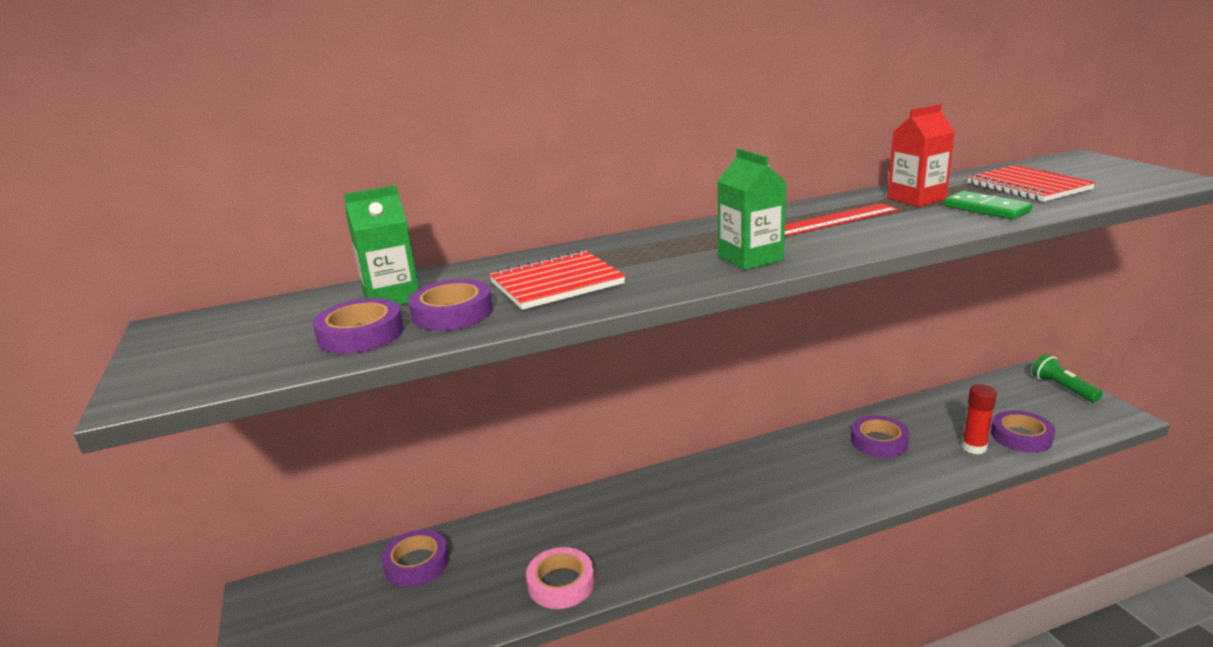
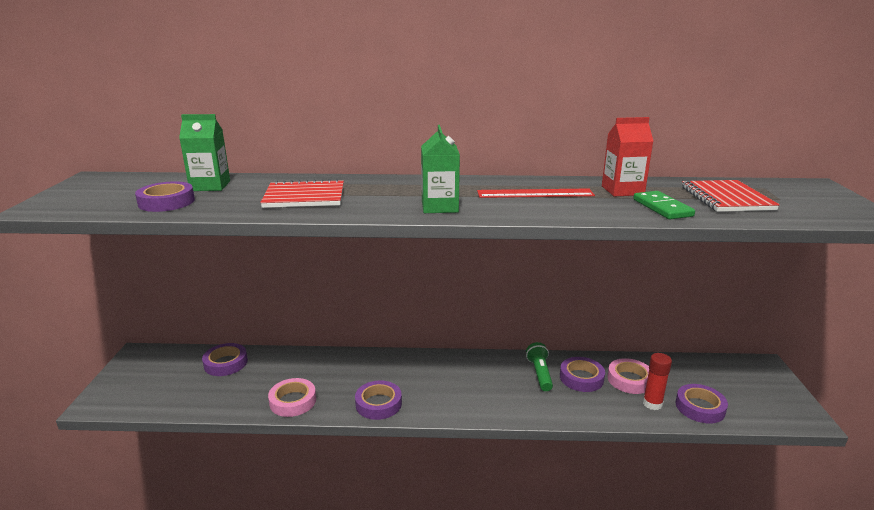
camera: 20 degrees right, 0 degrees up
purple tape [408,279,493,331] -> purple tape moved to [355,381,402,420]
green flashlight [1032,354,1103,403] -> green flashlight moved to [526,342,553,391]
none -> pink tape [607,358,649,394]

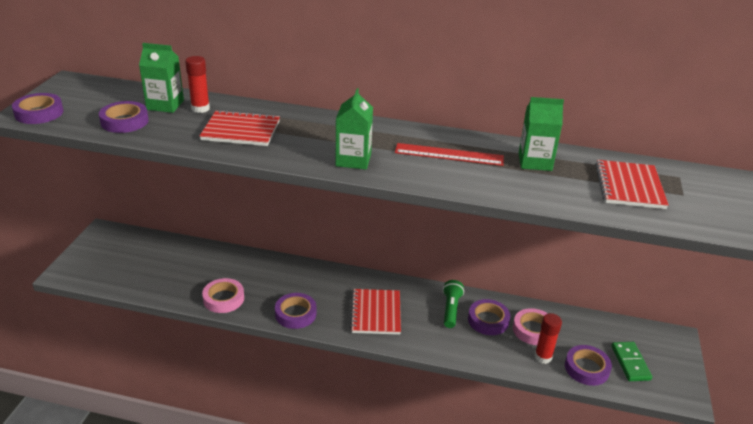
camera: 10 degrees right, 10 degrees up
purple tape [202,343,248,376] -> purple tape moved to [12,93,64,124]
red carton [602,117,653,197] -> green carton [519,97,564,171]
green domino [633,191,695,219] -> green domino moved to [611,342,652,381]
none -> red glue stick [185,56,210,113]
none -> red notebook [350,289,401,335]

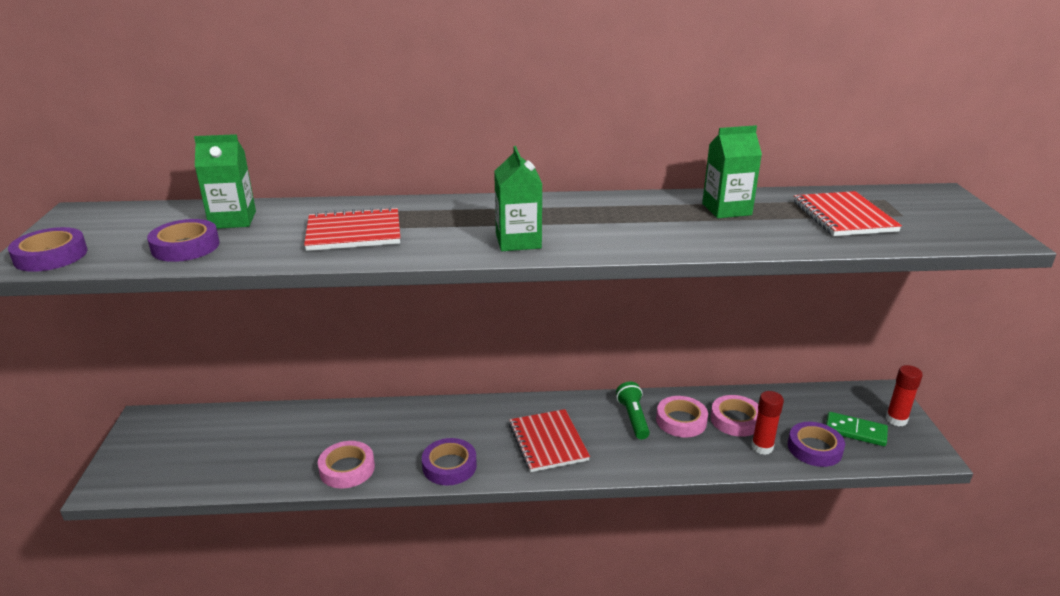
camera: 15 degrees left, 5 degrees down
red glue stick [185,56,210,113] -> red glue stick moved to [886,365,923,426]
red ruler [395,143,504,166] -> none
purple tape [468,299,510,335] -> pink tape [656,396,708,438]
green domino [611,342,652,381] -> green domino turned 45 degrees counterclockwise [826,412,888,446]

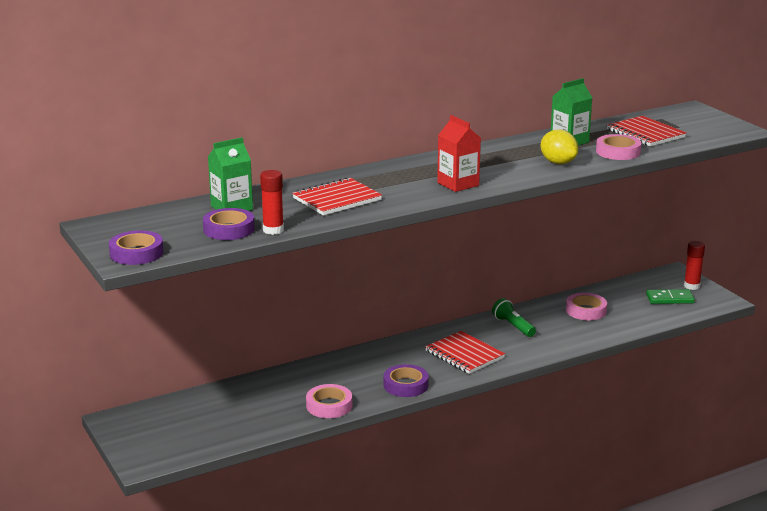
camera: 25 degrees left, 5 degrees down
green carton [494,146,542,251] -> red carton [437,115,481,192]
pink tape [656,396,708,438] -> pink tape moved to [596,134,642,160]
red glue stick [751,391,784,455] -> red glue stick moved to [260,170,284,235]
purple tape [788,422,845,467] -> none
none -> yellow lemon [541,130,578,164]

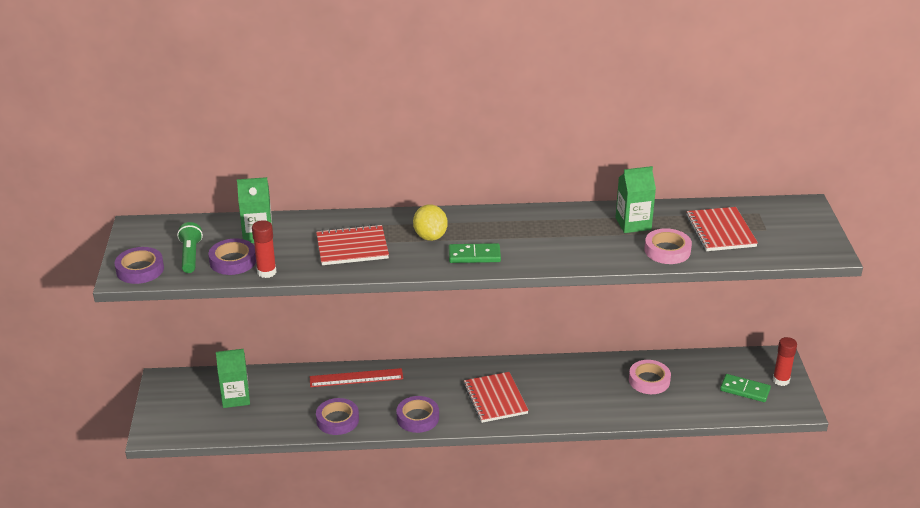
camera: 25 degrees right, 10 degrees up
pink tape [306,384,352,418] -> purple tape [316,398,359,435]
red carton [437,115,481,192] -> green domino [449,243,501,263]
green flashlight [492,298,536,337] -> green flashlight moved to [177,222,203,273]
yellow lemon [541,130,578,164] -> yellow lemon moved to [413,204,447,241]
none -> green carton [216,349,250,408]
none -> red ruler [310,368,403,387]

